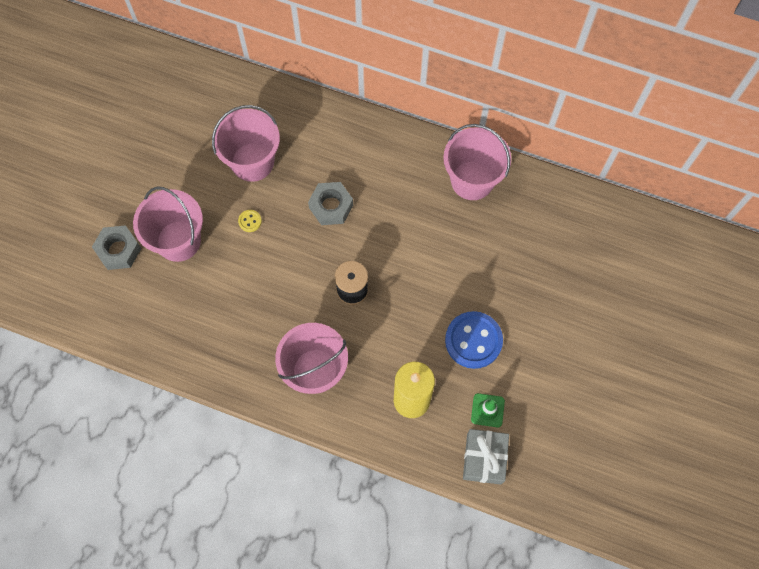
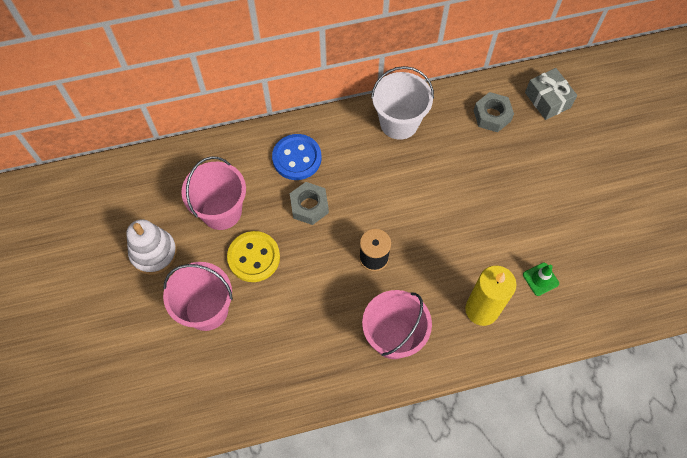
camera: 35 degrees left, 5 degrees down
grey nut [92,225,142,270] -> grey nut moved to [474,92,514,132]
yellow button [238,210,262,232] -> yellow button [227,231,280,282], size x2.37
pink bucket [443,124,511,200] -> white bucket [371,66,434,140]
blue button [445,311,503,369] -> blue button moved to [272,134,322,180]
grey gift [463,429,509,485] -> grey gift moved to [525,68,577,120]
none -> white stacking toy [126,219,177,275]

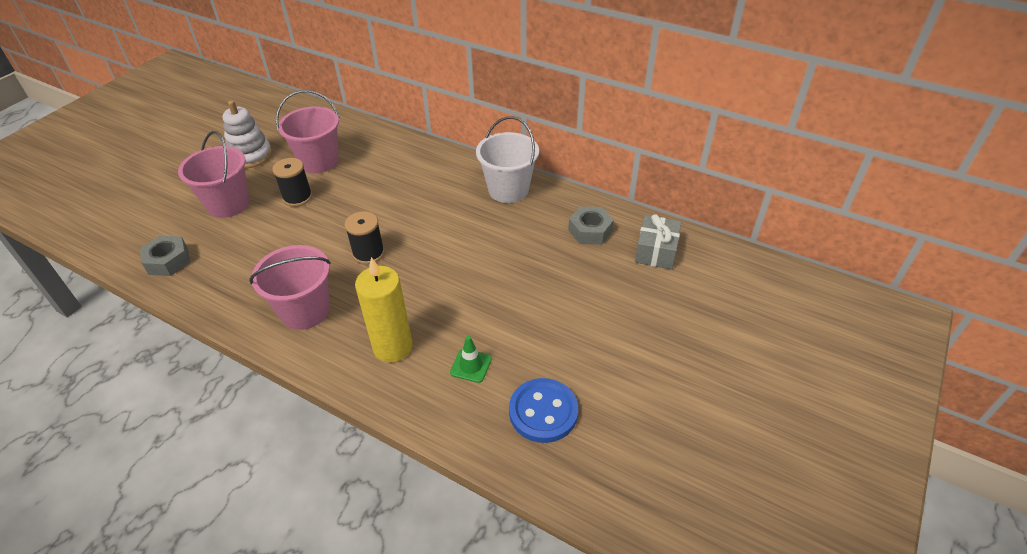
camera: 45 degrees right, 20 degrees down
yellow button [227,231,280,282] -> black spool [272,158,312,207]
blue button [272,134,322,180] -> blue button moved to [509,378,578,443]
grey nut [290,182,329,225] -> grey nut moved to [140,236,190,276]

